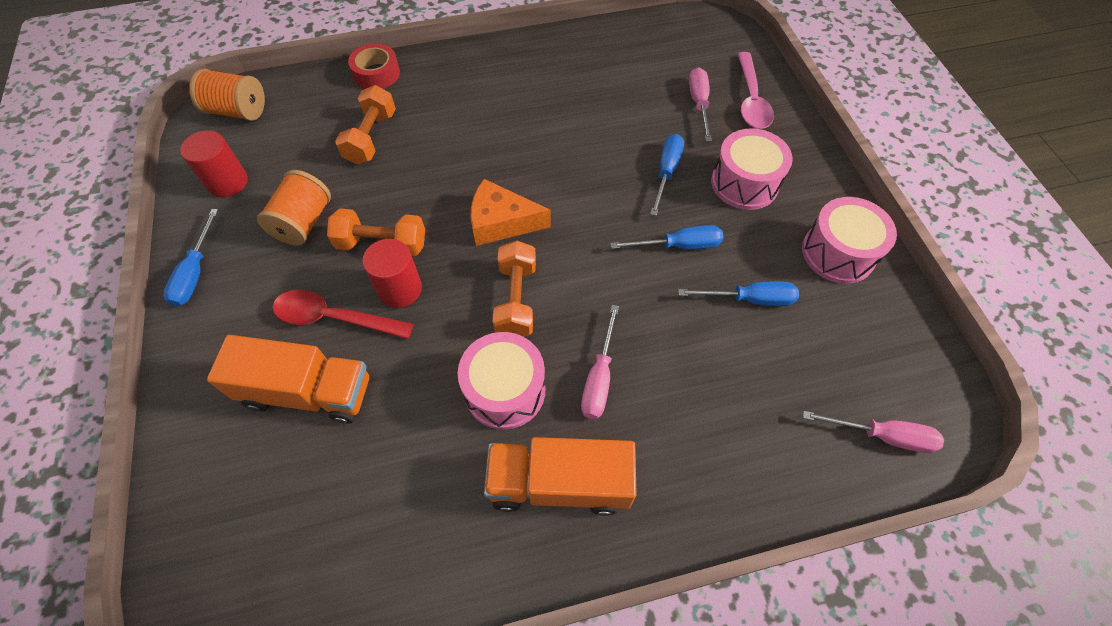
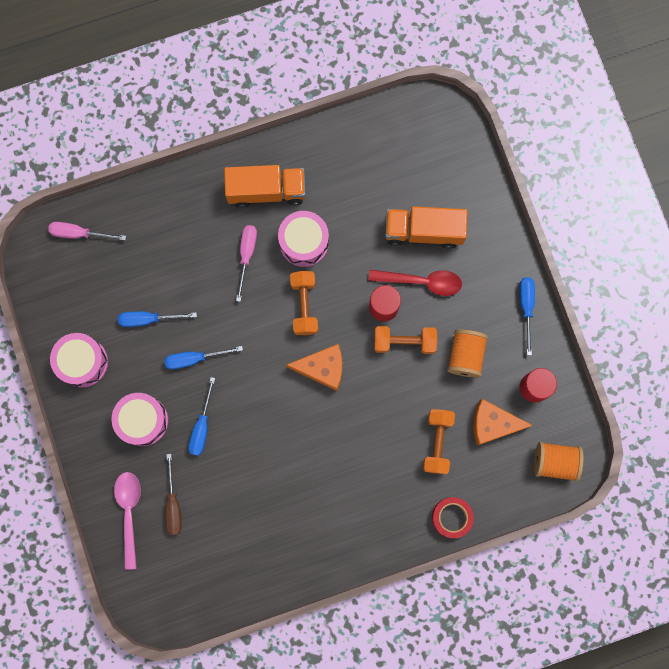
camera: 175 degrees right, 20 degrees up
pink screwdriver [689,68,712,142] -> brown screwdriver [165,454,182,535]
none -> orange cheese [473,399,533,446]

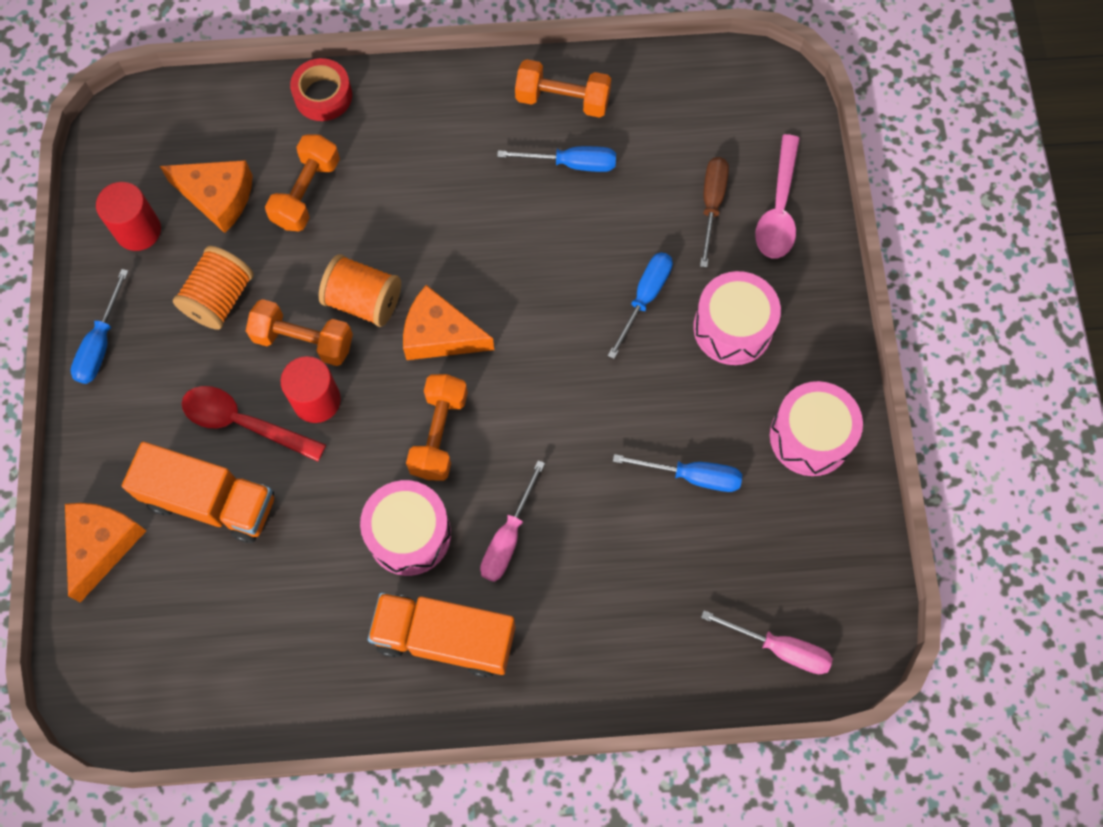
camera: 165 degrees left, 10 degrees down
blue screwdriver [164,346,243,370] -> blue screwdriver moved to [497,146,616,172]
orange spool [534,442,584,482] -> orange spool moved to [319,254,401,327]
none -> orange cheese [65,503,146,602]
none -> orange dumbbell [515,59,611,118]

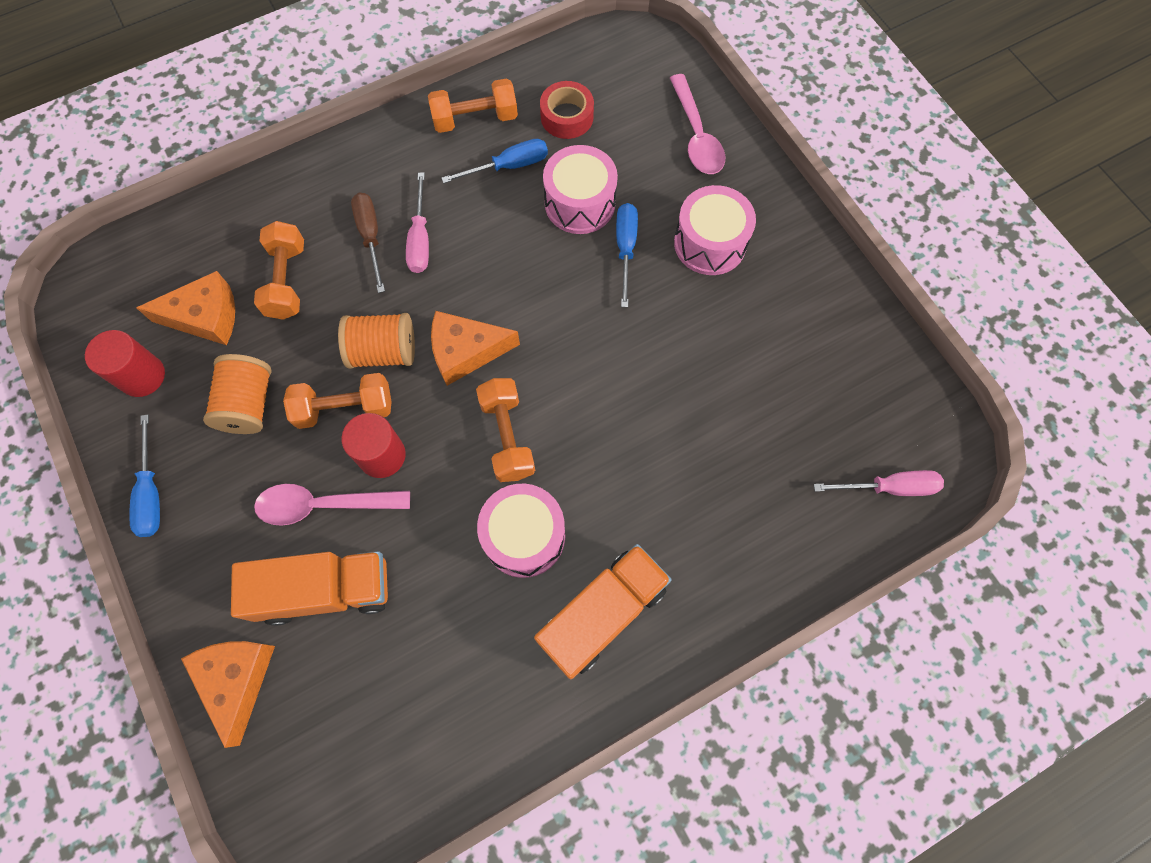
camera: 25 degrees left, 0 degrees up
red spoon [182,386,326,462] -> pink spoon [254,484,410,526]
red tape [290,58,352,121] -> red tape moved to [540,81,594,139]
orange truck [368,592,515,678] -> orange truck turned 150 degrees clockwise [534,544,672,679]
pink screwdriver [480,460,545,582] -> pink screwdriver moved to [406,173,429,273]
blue screwdriver [613,454,742,492] -> none
brown screwdriver [700,157,729,268] -> brown screwdriver moved to [351,193,385,293]
pink drum [770,381,863,476] -> pink drum moved to [543,145,618,234]

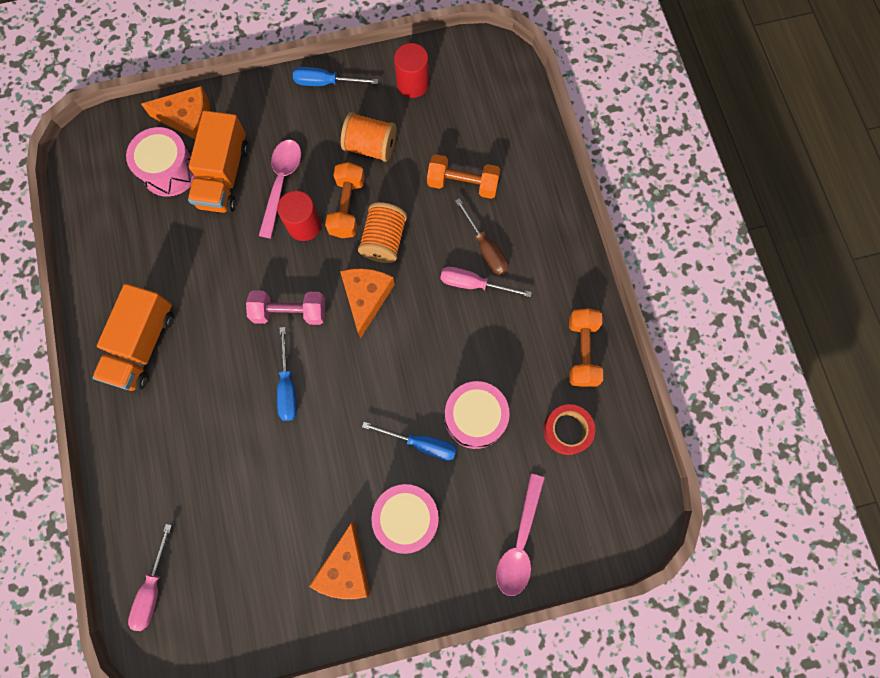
camera: 105 degrees right, 5 degrees up
orange cheese [136,271,235,345] -> orange cheese moved to [309,521,370,599]
brown screwdriver [351,193,385,293] -> brown screwdriver turned 60 degrees clockwise [455,198,508,275]
blue screwdriver [441,139,548,183] -> blue screwdriver moved to [277,327,297,421]
orange dumbbell [476,378,535,482] -> pink dumbbell [246,290,325,325]
pink drum [477,484,565,578] -> pink drum moved to [126,127,196,197]
orange truck [534,544,672,679] -> orange truck turned 45 degrees clockwise [92,284,174,391]
pink spoon [670,74,726,174] -> pink spoon turned 75 degrees counterclockwise [496,474,545,596]

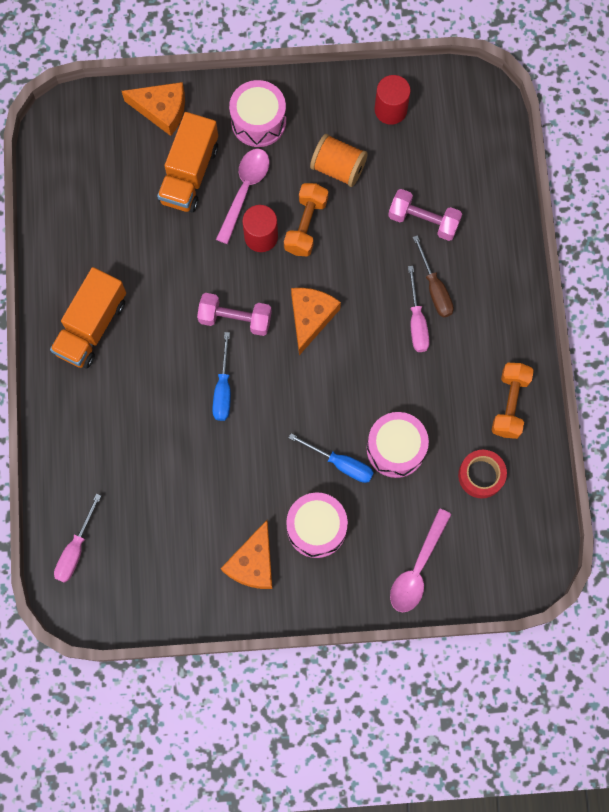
camera: 10 degrees right, 0 degrees up
pink drum [126,127,196,197] -> pink drum moved to [229,80,286,147]
blue screwdriver [293,67,378,86] -> none
orange spool [358,202,407,263] -> none
orange dumbbell [427,154,500,199] -> pink dumbbell [388,189,462,241]
pink screwdriver [440,267,532,297] -> pink screwdriver turned 120 degrees counterclockwise [408,266,430,352]

